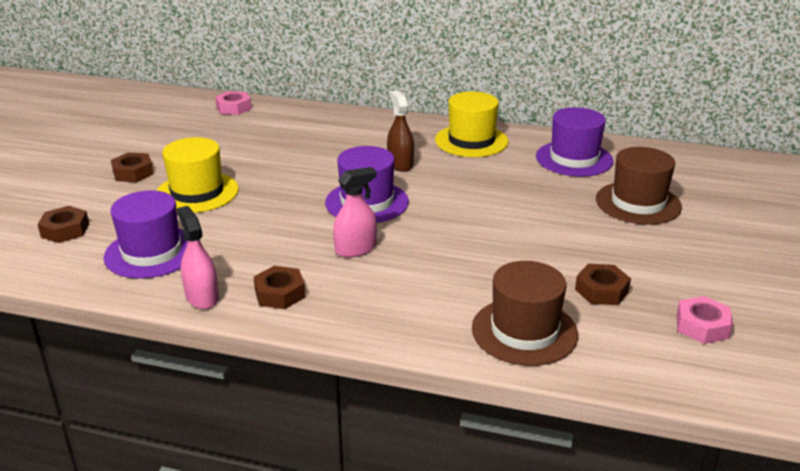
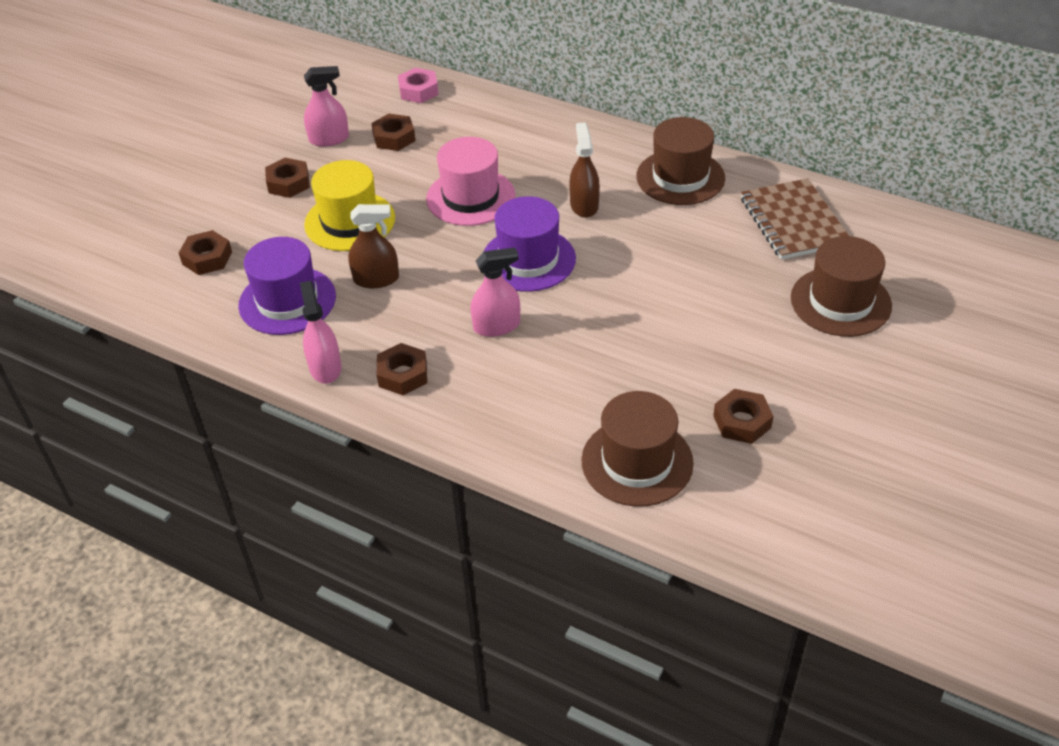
camera: 15 degrees right, 15 degrees up
yellow hat [435,92,508,157] -> brown hat [636,117,725,205]
purple hat [536,107,613,177] -> brown notebook [741,178,849,260]
pink nut [677,296,733,344] -> none
none -> pink spray bottle [304,66,349,147]
none -> brown spray bottle [348,204,399,288]
none -> brown nut [371,114,416,151]
none -> pink hat [426,137,516,226]

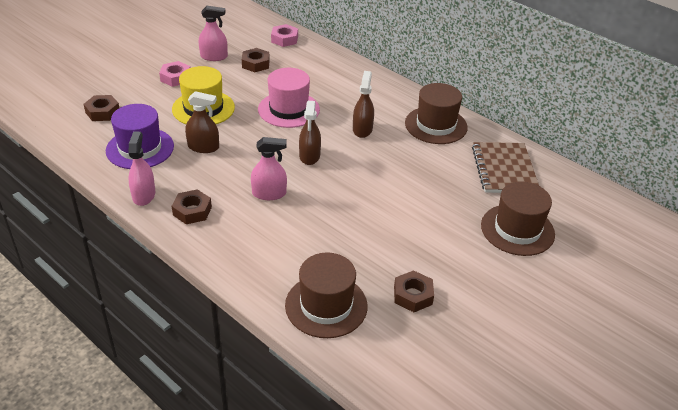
camera: 10 degrees right, 5 degrees down
brown nut [265,158,310,198] -> pink nut [159,61,190,87]
purple hat [484,196,576,292] -> brown spray bottle [299,101,321,165]

